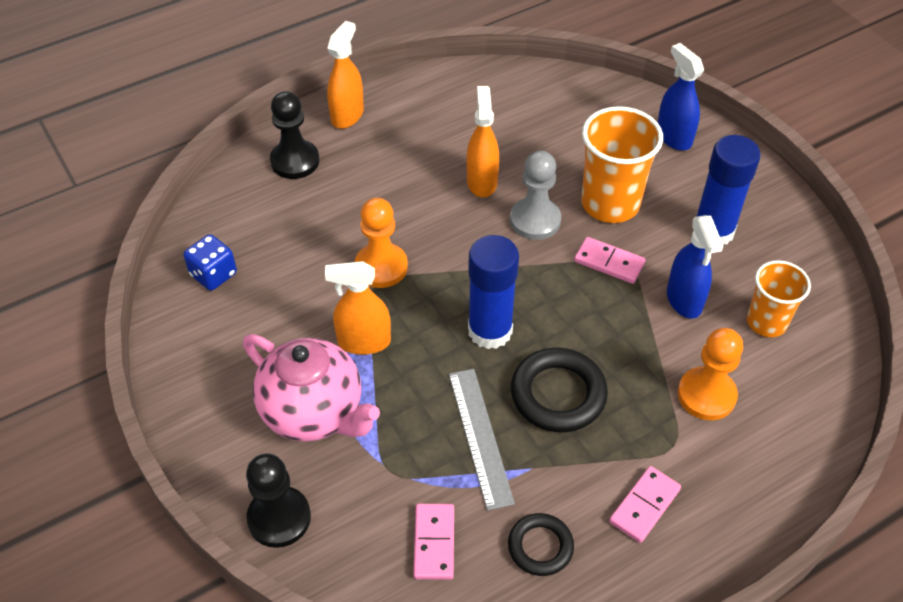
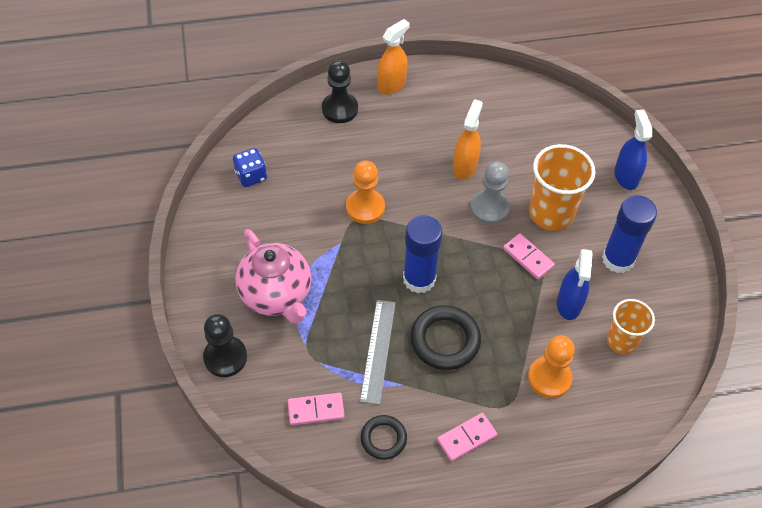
camera: 20 degrees right, 5 degrees up
orange spray bottle [325,261,391,355] -> none
pink domino [413,504,454,580] -> pink domino turned 60 degrees clockwise [288,393,345,425]

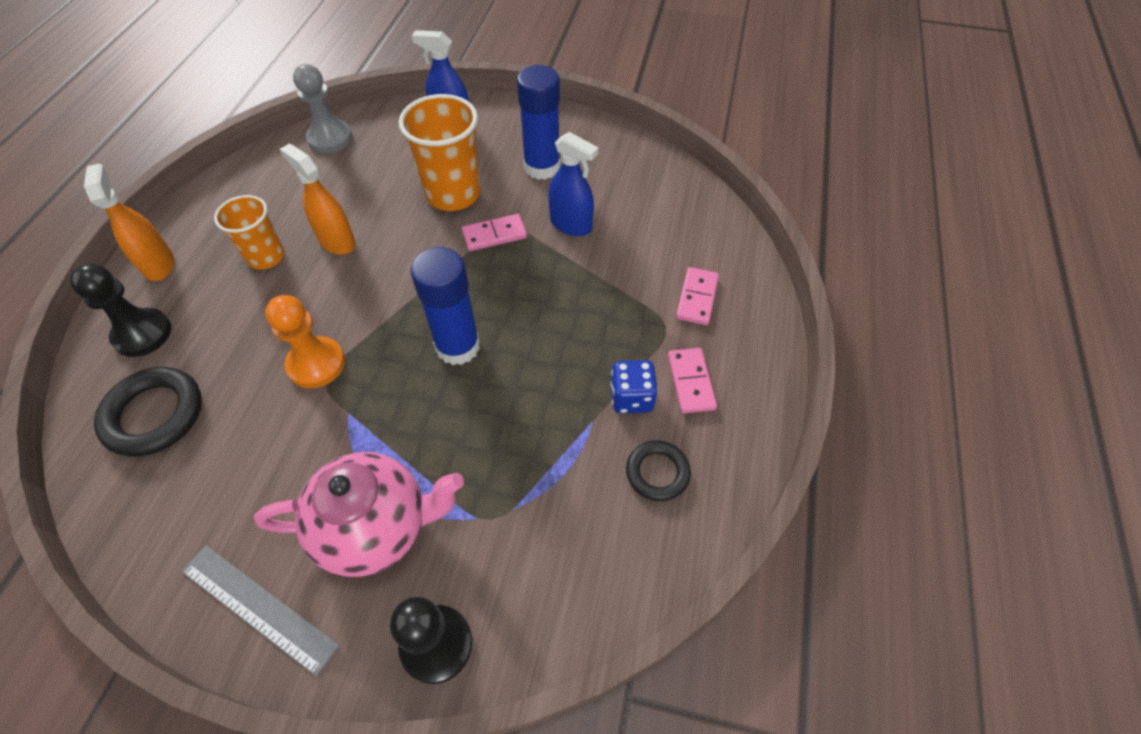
camera: 65 degrees left, 0 degrees up
blue dice [233,148,267,187] -> blue dice moved to [610,360,658,413]
pink domino [288,393,345,425] -> pink domino moved to [676,267,719,325]
grey ruler [360,300,396,405] -> grey ruler moved to [182,545,340,676]
black ring [410,305,481,370] -> black ring moved to [94,367,202,457]
grey pawn [470,161,510,225] -> grey pawn moved to [293,64,352,153]
orange pawn [528,336,575,398] -> none
orange cup [607,299,655,354] -> orange cup moved to [214,195,284,270]

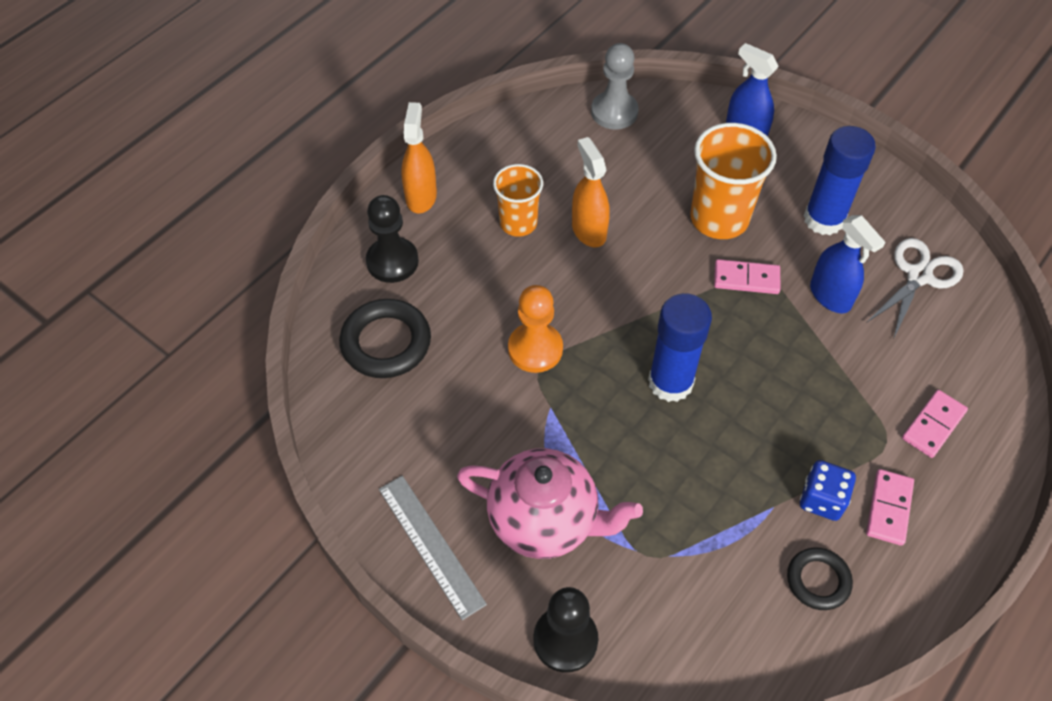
camera: 25 degrees right, 0 degrees up
none -> white scissors [866,238,964,340]

